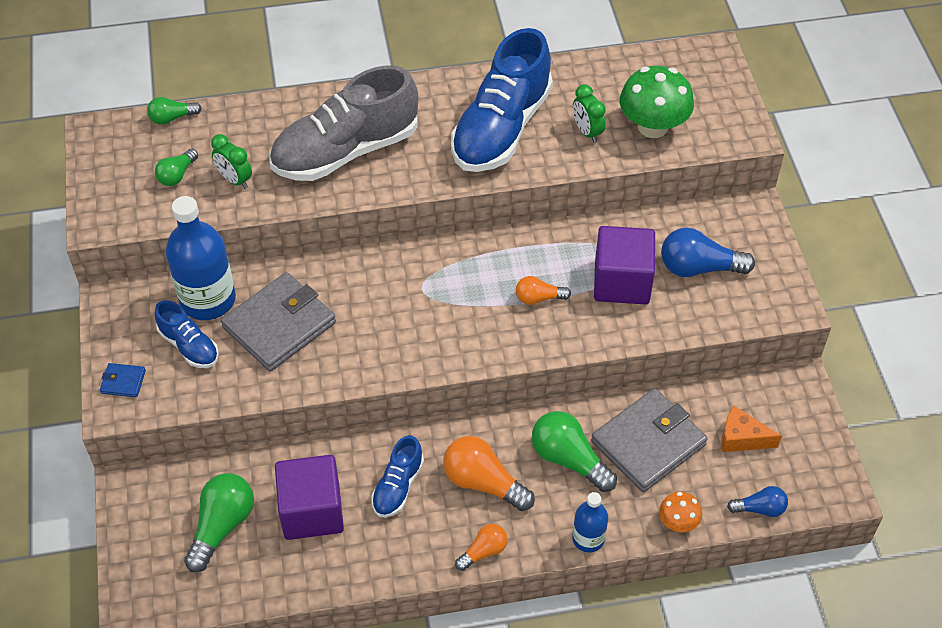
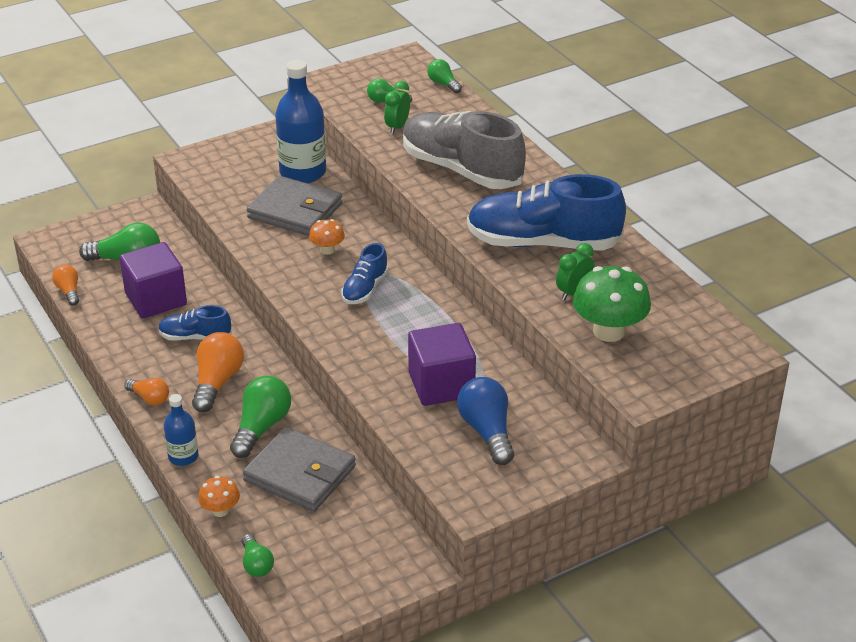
camera: 70 degrees right, 15 degrees down
blue wallet [100,363,146,397] -> none
blue shoe [155,300,219,368] -> blue shoe moved to [341,243,389,304]
orange light bulb [516,276,571,305] -> orange light bulb moved to [52,265,79,306]
orange cheese [722,406,782,452] -> none
blue light bulb [727,486,788,517] -> green light bulb [242,534,274,577]
none -> orange mushroom [309,219,345,255]

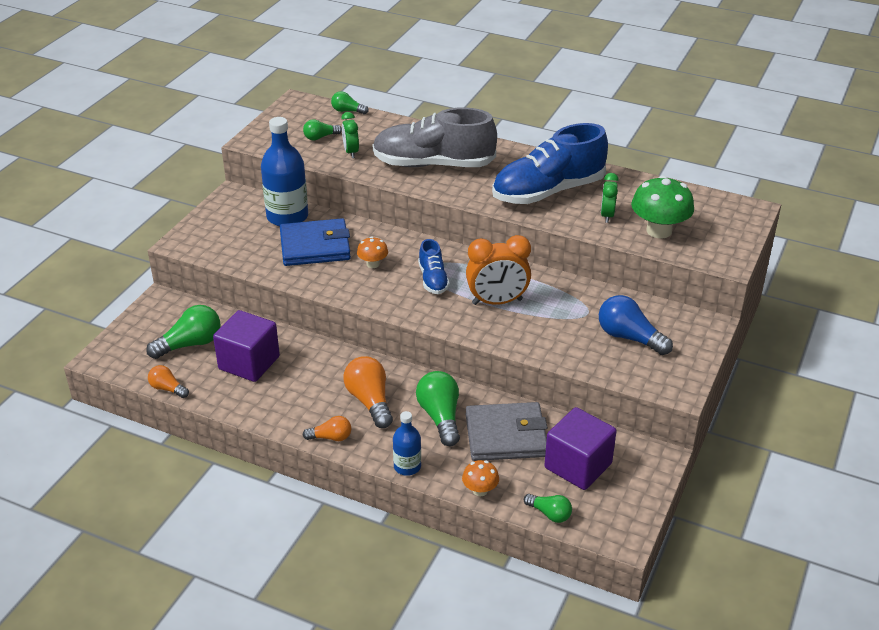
camera: 35 degrees left, 0 degrees up
blue shoe [158,305,232,341] -> none
grey wallet [247,176,342,236] -> blue wallet [280,218,351,266]
purple cube [408,323,476,406] -> purple cube moved to [544,407,616,490]
none -> orange clock [466,235,531,305]

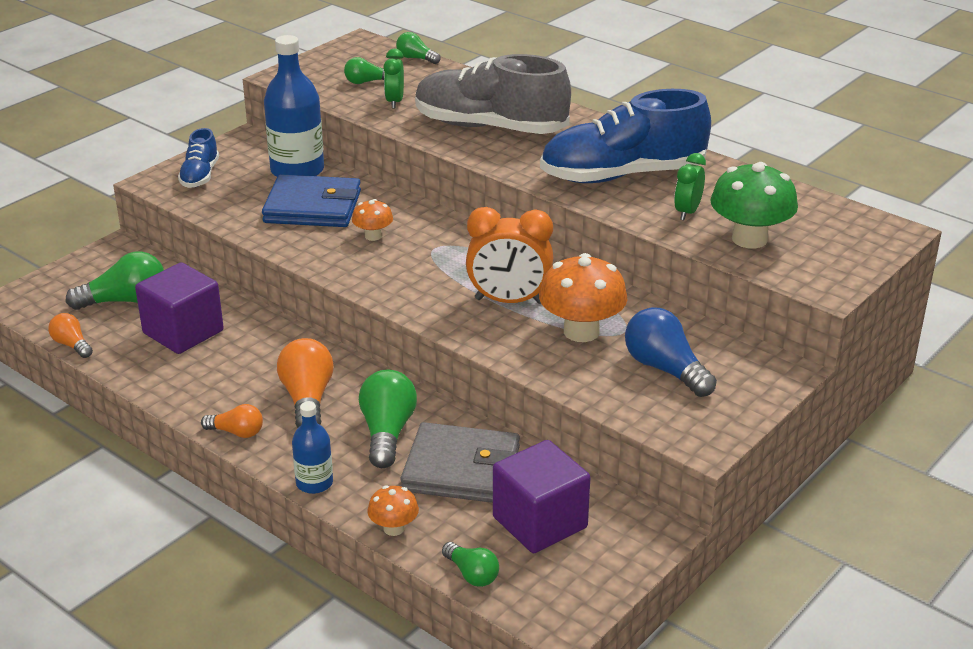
camera: 15 degrees right, 5 degrees down
blue shoe [418,239,450,294] -> blue shoe moved to [178,128,219,188]
none -> orange mushroom [539,253,628,342]

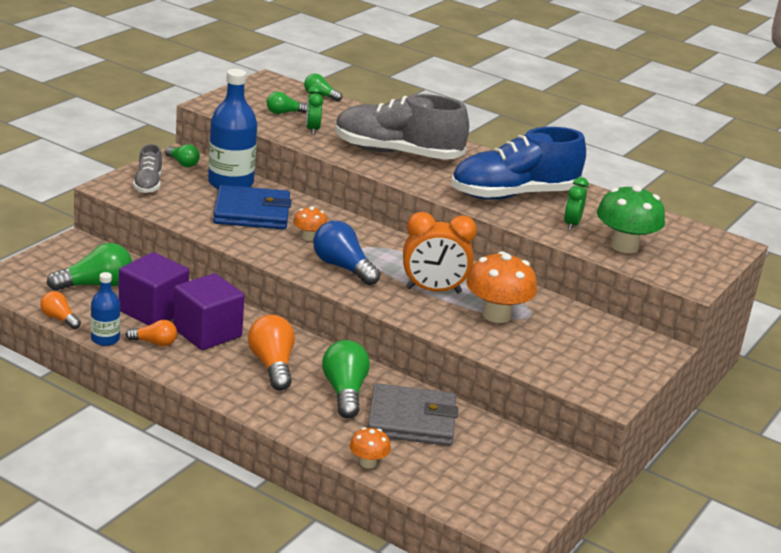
camera: 10 degrees left, 5 degrees down
blue shoe [178,128,219,188] -> grey shoe [133,144,162,193]
orange light bulb [201,404,263,438] -> orange light bulb moved to [125,320,177,347]
blue bottle [292,402,333,494] -> blue bottle moved to [91,272,120,346]
green light bulb [442,542,499,587] -> green light bulb moved to [165,144,200,167]
purple cube [493,440,590,553] -> purple cube moved to [173,273,245,350]
blue light bulb [625,307,717,397] -> blue light bulb moved to [313,221,381,285]

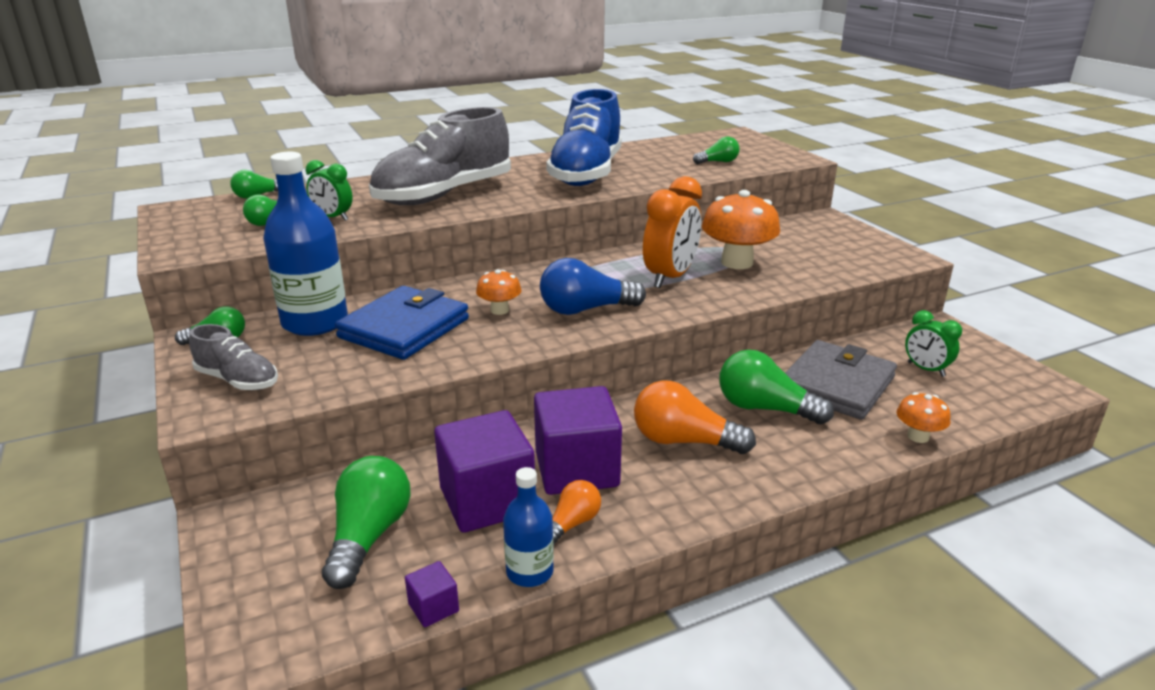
camera: 55 degrees left, 0 degrees up
orange light bulb [40,291,81,329] -> purple cube [405,561,459,627]
green clock [564,177,589,231] -> green clock moved to [905,310,962,377]
green mushroom [597,185,665,253] -> green light bulb [693,136,740,164]

